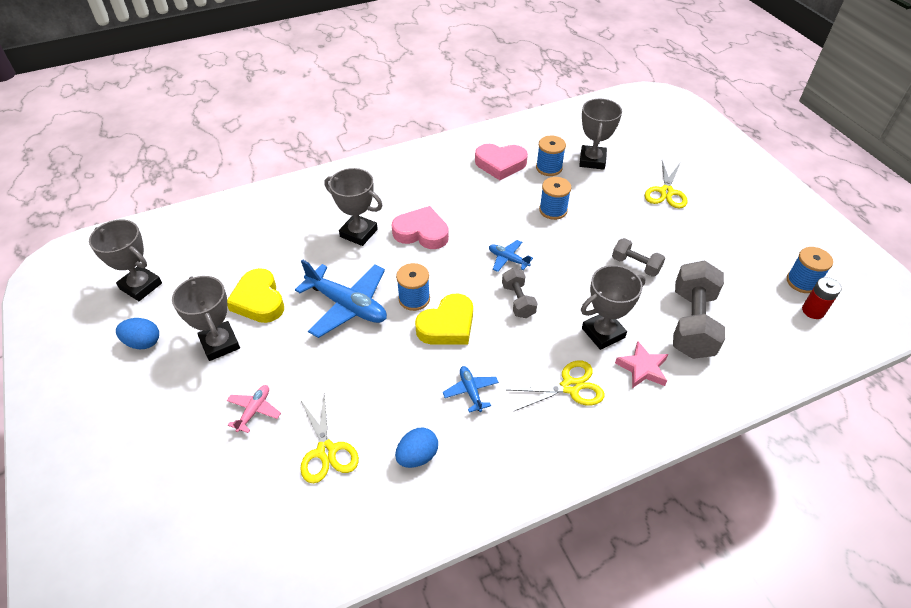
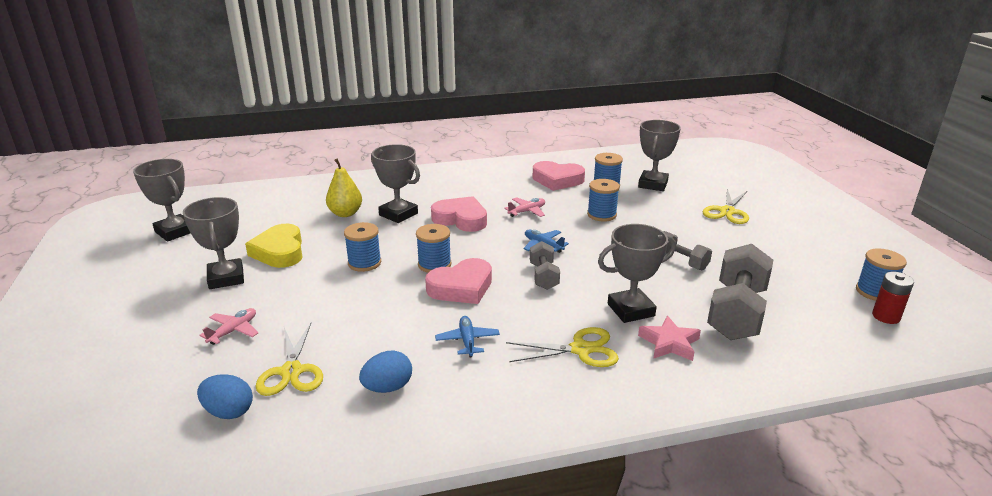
camera: 10 degrees right, 20 degrees down
blue egg [116,318,159,349] -> blue egg moved to [197,374,253,419]
blue plane [295,259,387,338] -> blue spool [344,222,381,272]
yellow heart [415,293,473,345] -> pink heart [425,258,492,304]
none -> yellow pear [326,159,362,217]
none -> pink plane [504,197,545,217]

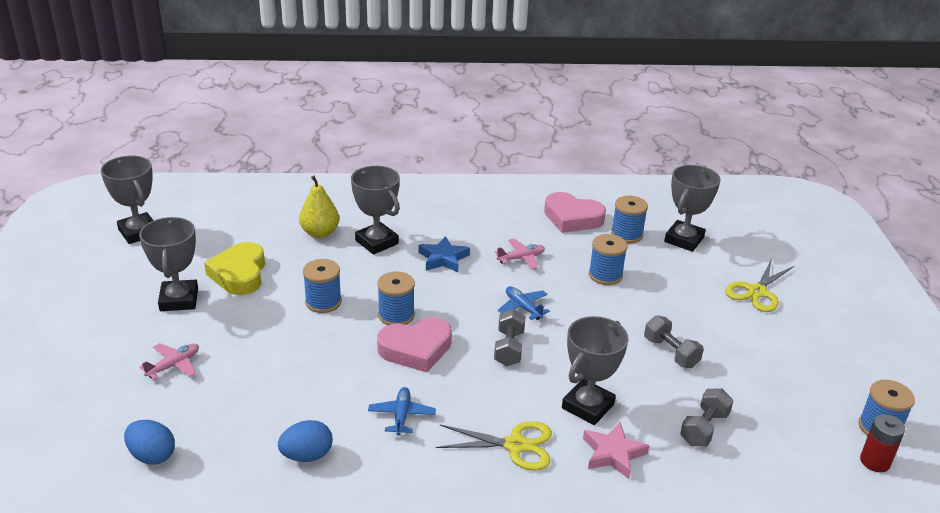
camera: 10 degrees right, 5 degrees up
yellow scissors [255,323,323,396] -> none
pink heart [431,196,487,232] -> blue star [419,236,470,272]
grey trophy [598,224,676,323] -> grey trophy turned 45 degrees counterclockwise [562,316,629,425]
grey dumbbell [707,244,773,340] -> grey dumbbell [680,388,734,447], size x0.54

